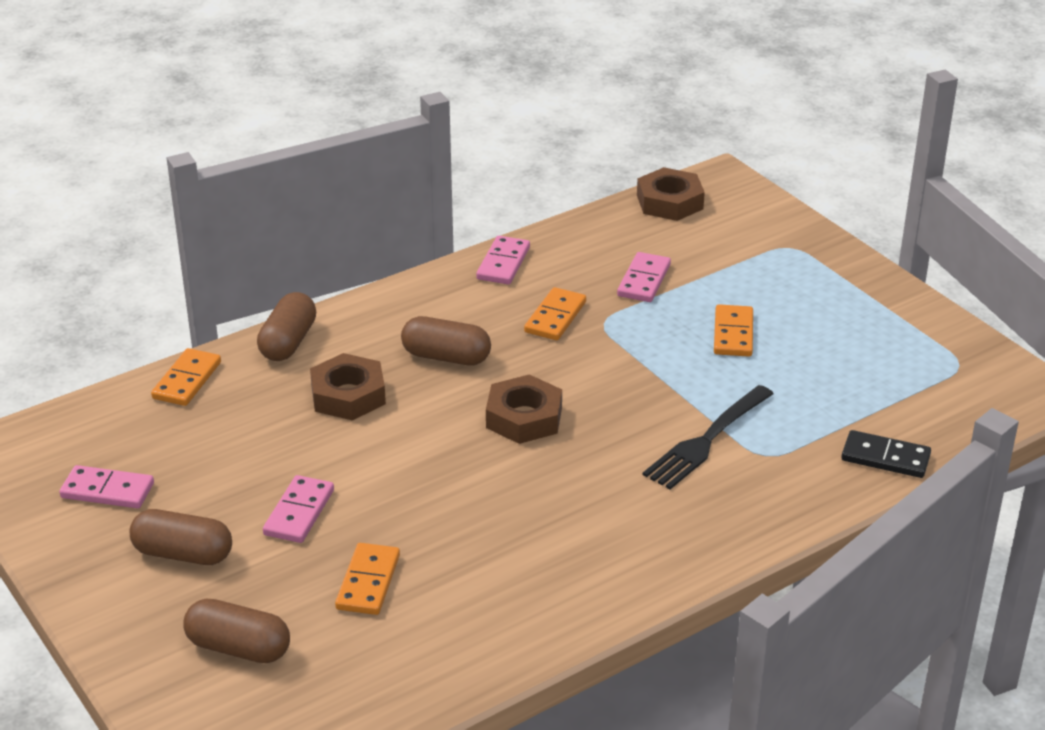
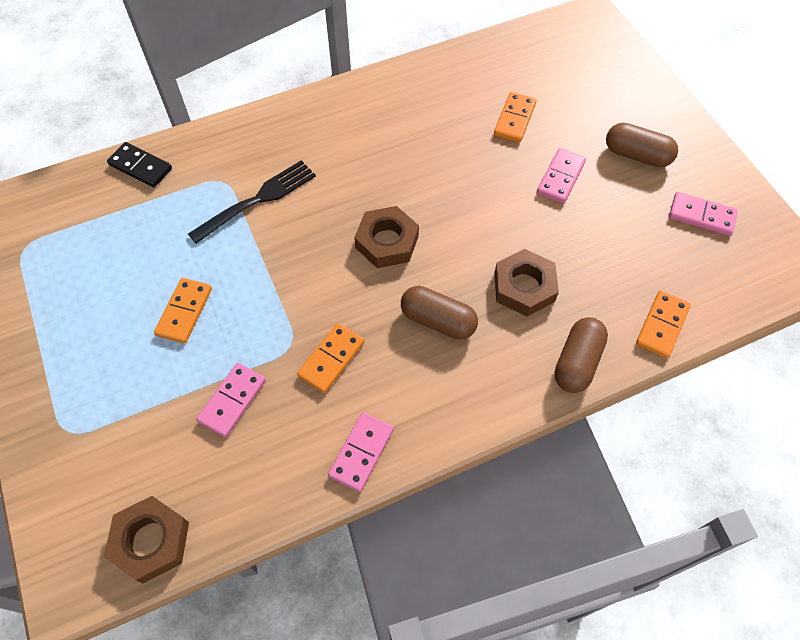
camera: 170 degrees left, 25 degrees up
brown capsule [183,598,290,663] -> none

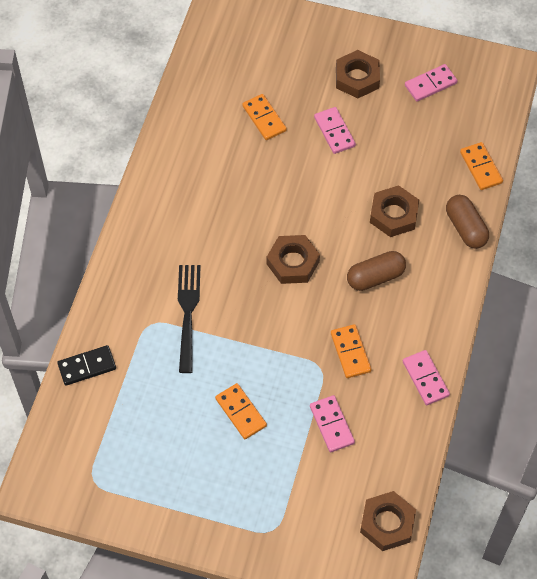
camera: 50 degrees left, 0 degrees up
brown capsule [606,123,678,167] -> brown nut [336,50,380,98]

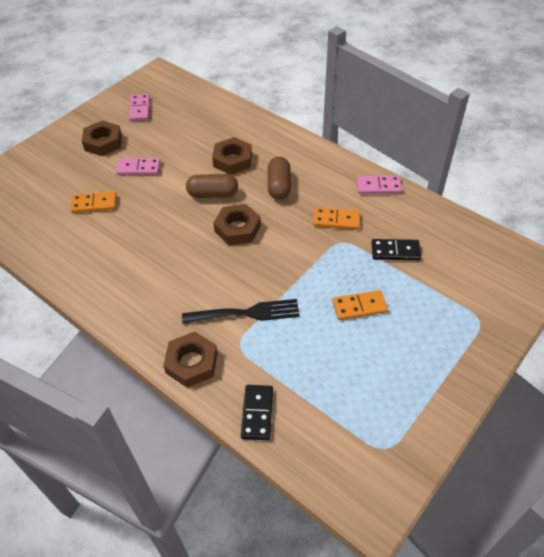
camera: 65 degrees left, 10 degrees down
black fork [178,265,201,373] -> black fork turned 150 degrees clockwise [182,299,300,324]
pink domino [310,395,355,452] -> black domino [372,239,421,260]
brown nut [360,491,416,551] -> brown nut moved to [163,332,218,388]
brown capsule [446,195,489,249] -> brown capsule moved to [186,174,238,198]
orange domino [460,142,503,190] -> none

